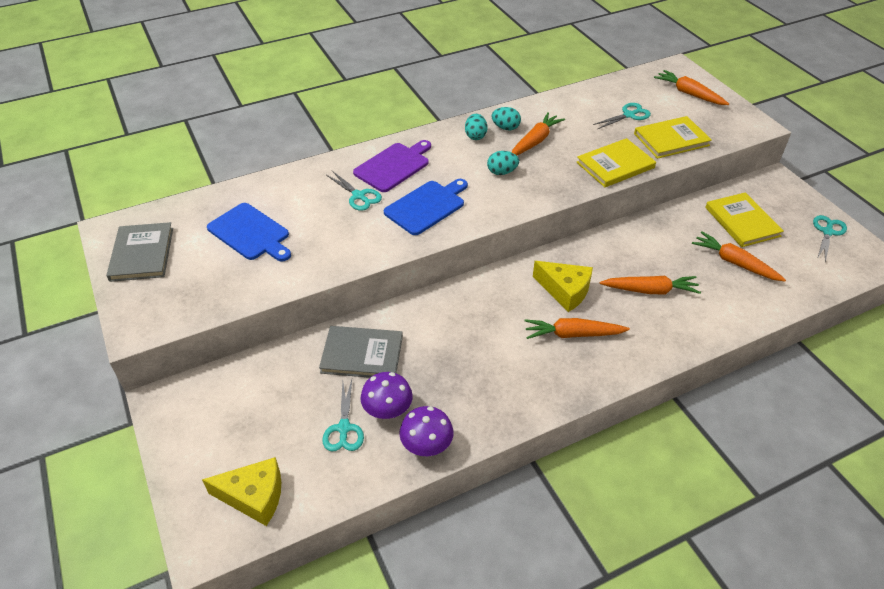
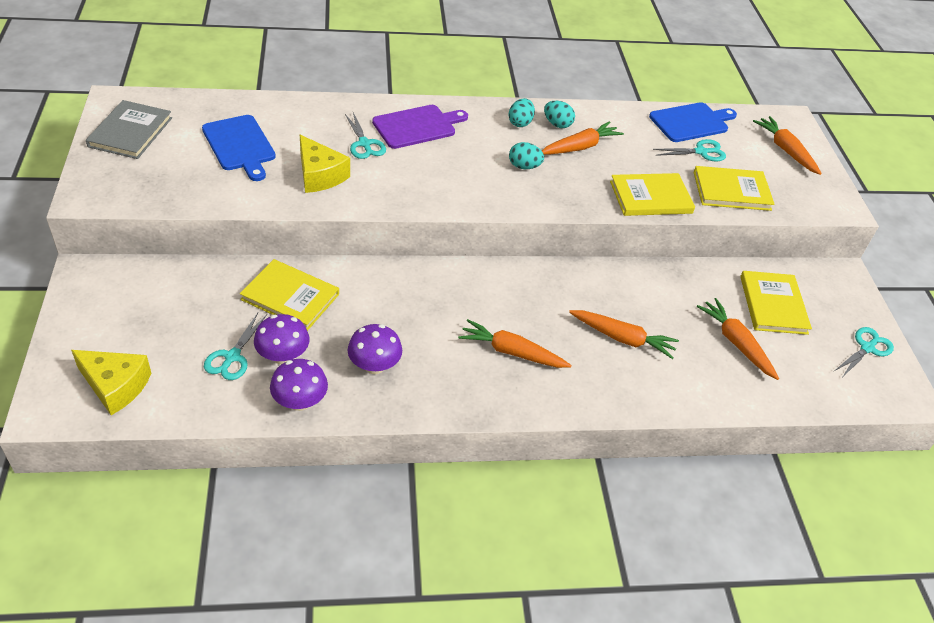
camera: 15 degrees right, 0 degrees up
grey book [319,326,403,378] -> yellow book [240,259,339,331]
blue cutting board [384,179,468,235] -> blue cutting board moved to [649,102,737,142]
yellow cheese [533,261,593,312] -> yellow cheese moved to [300,135,350,193]
none -> purple mushroom [348,324,402,374]

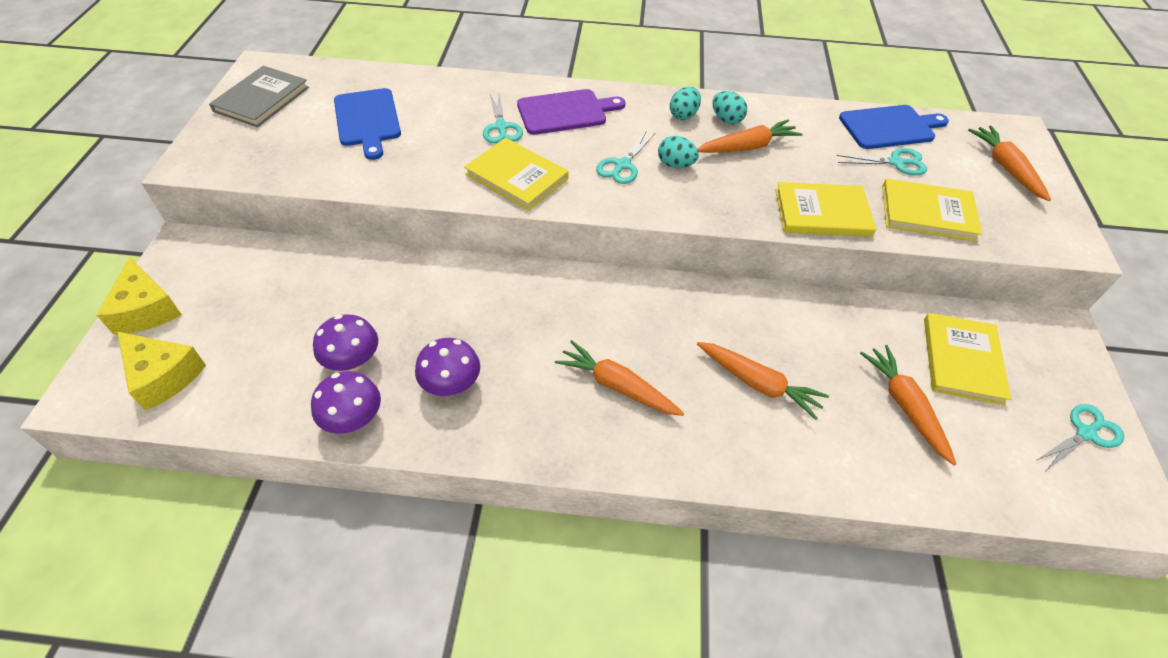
camera: 15 degrees right, 5 degrees up
turquoise scissors [204,313,267,380] -> turquoise scissors moved to [596,132,655,184]
yellow book [240,259,339,331] -> yellow book moved to [464,138,569,211]
yellow cheese [300,135,350,193] -> yellow cheese moved to [97,257,182,334]

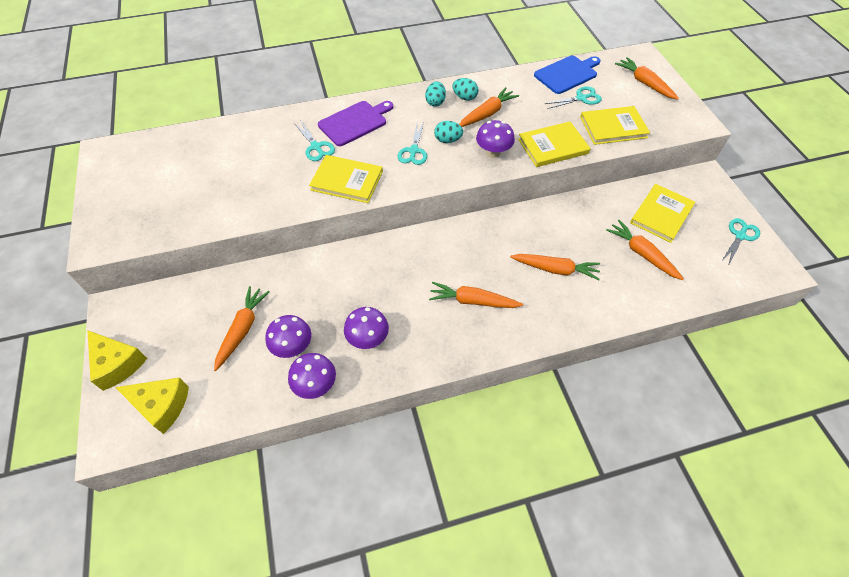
camera: 20 degrees left, 5 degrees up
grey book [209,66,309,127] -> none
blue cutting board [334,88,401,160] -> none
yellow book [924,313,1011,405] -> yellow book turned 45 degrees clockwise [630,184,695,243]
none -> orange carrot [214,286,269,371]
none -> purple mushroom [476,120,515,158]

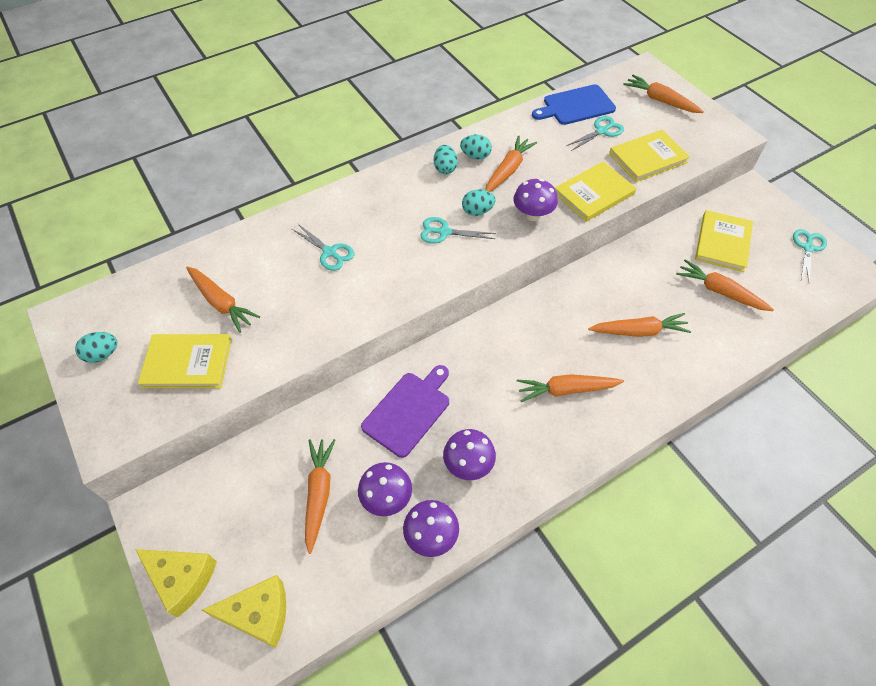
camera: 15 degrees left, 0 degrees up
yellow book [309,155,383,203] -> yellow book moved to [138,334,232,388]
purple cutting board [318,101,393,146] -> purple cutting board moved to [361,365,449,458]
turquoise scissors [398,122,427,165] -> turquoise scissors turned 105 degrees clockwise [420,217,496,244]
blue cutting board [534,56,601,94] -> blue cutting board turned 150 degrees counterclockwise [532,84,616,125]
none -> turquoise egg [75,332,117,363]
none -> orange carrot [186,267,260,333]

